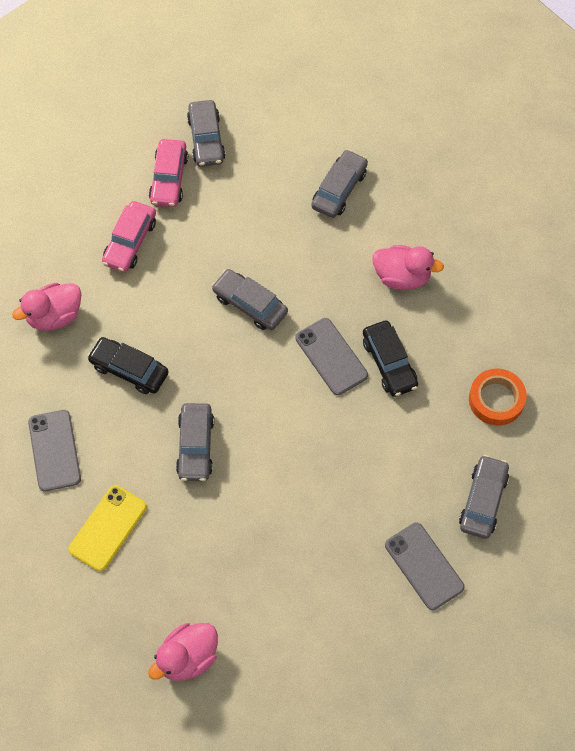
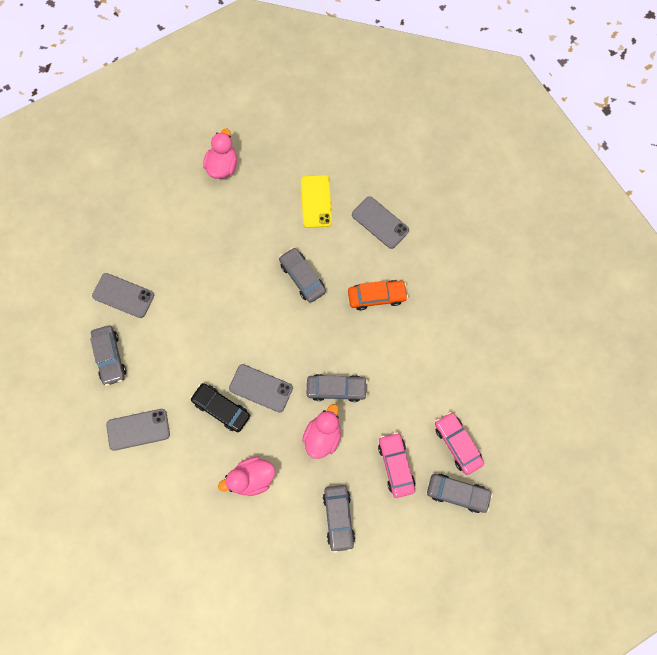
camera: 145 degrees right, 10 degrees up
pink duck [12,283,82,331] -> pink duck moved to [302,404,341,459]
black car [87,337,168,394] -> orange car [348,280,408,310]
pink car [102,201,156,272] -> pink car moved to [378,432,415,498]
grey car [187,100,226,167] -> grey car turned 150 degrees clockwise [427,474,493,513]
orange tape [469,368,527,426] -> grey phone [106,409,170,451]

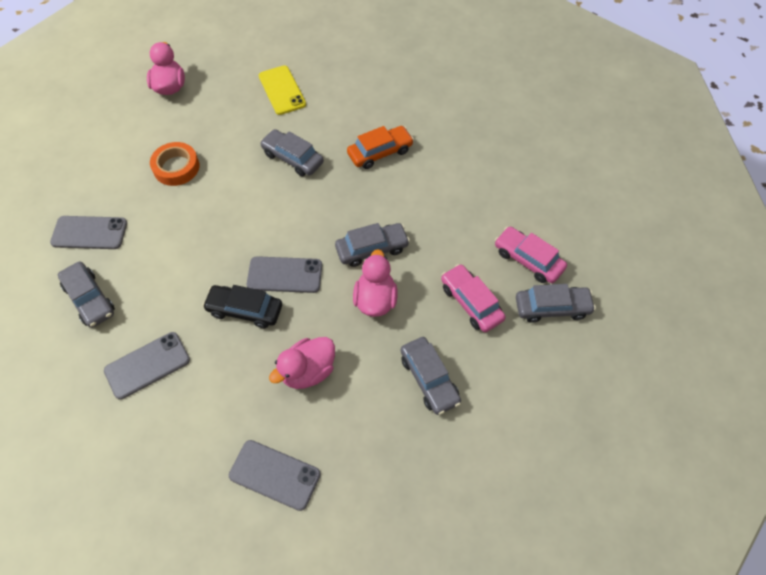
camera: 20 degrees left, 15 degrees down
grey phone [352,196,409,249] -> grey phone moved to [229,440,321,511]
none -> orange tape [150,142,200,186]

